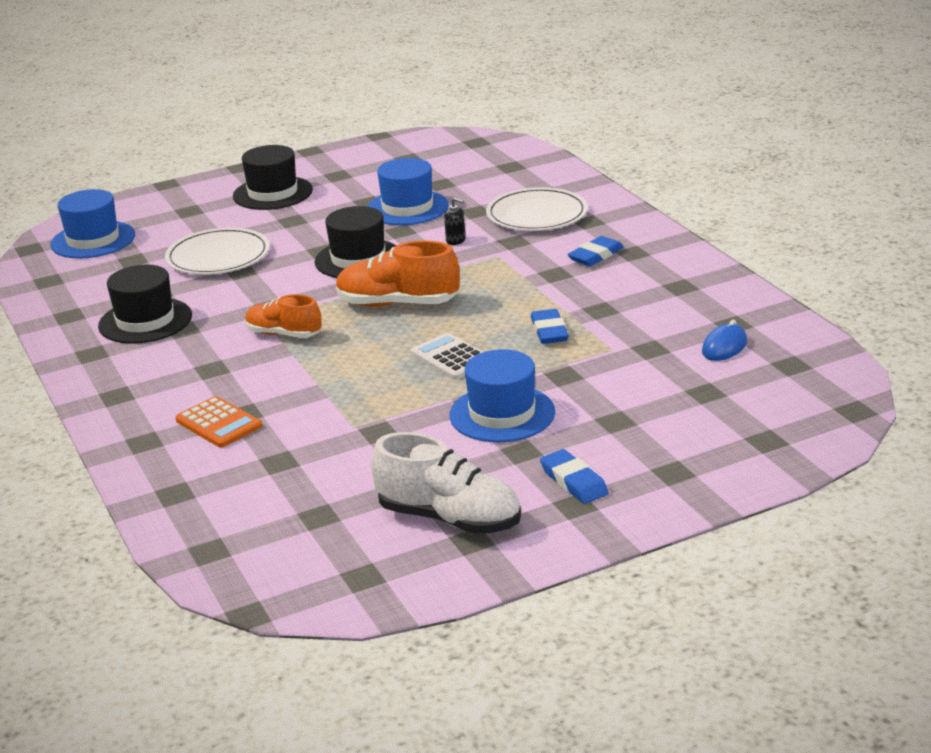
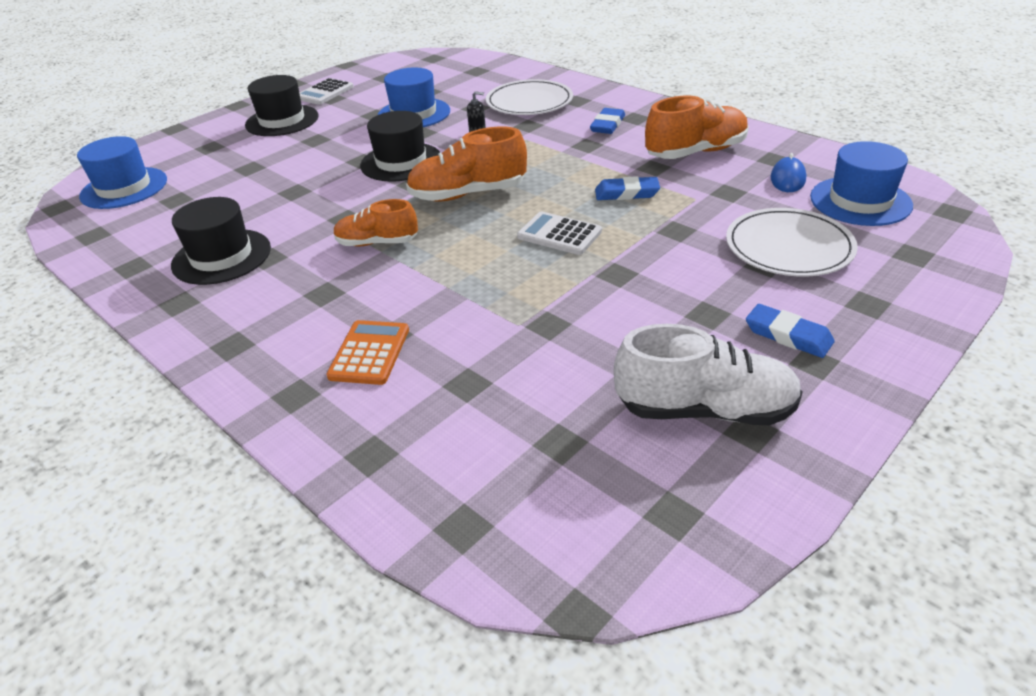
camera: 20 degrees left, 10 degrees up
white plate [165,228,270,275] -> white plate moved to [726,208,858,277]
orange calculator [175,396,262,448] -> orange calculator turned 105 degrees counterclockwise [326,320,409,385]
blue hat [449,349,555,442] -> blue hat moved to [810,141,913,226]
blue eraser [531,309,569,344] -> blue eraser turned 60 degrees counterclockwise [595,176,660,200]
none -> white calculator [299,78,354,105]
none -> orange shoe [645,96,749,159]

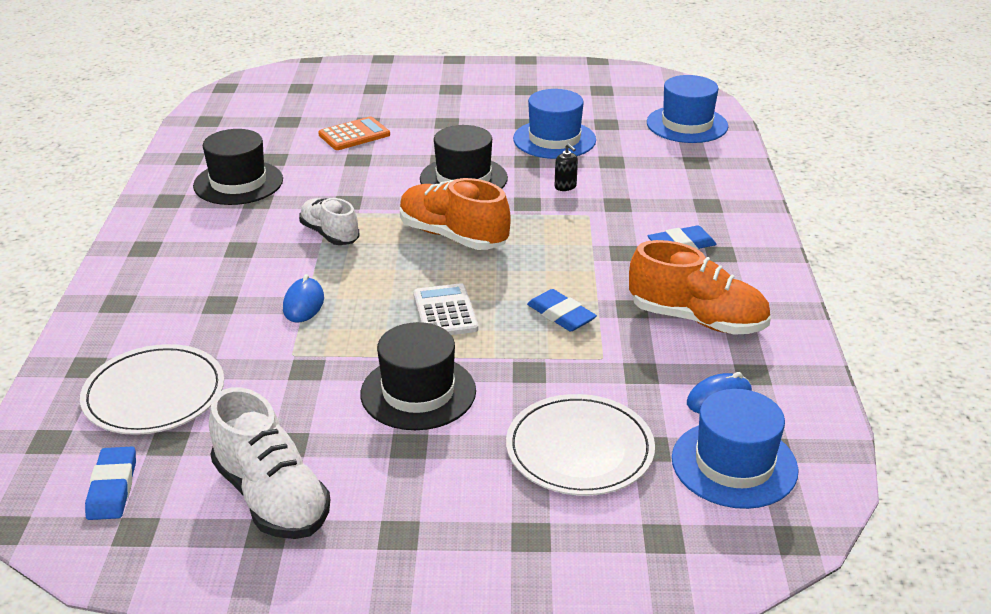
camera: 45 degrees right, 5 degrees down
blue hat [77,136,167,209] -> blue hat moved to [647,75,728,143]
black hat [245,75,319,136] -> black hat moved to [360,322,476,430]
white calculator [299,78,354,105] -> none
orange calculator [326,320,409,385] -> orange calculator moved to [318,116,390,150]
orange shoe [333,199,418,246] -> white shoe [299,198,359,245]
white plate [486,79,573,115] -> white plate moved to [80,344,224,435]
blue eraser [746,304,835,358] -> blue eraser moved to [85,447,136,520]
none -> blue mouse [283,274,324,323]

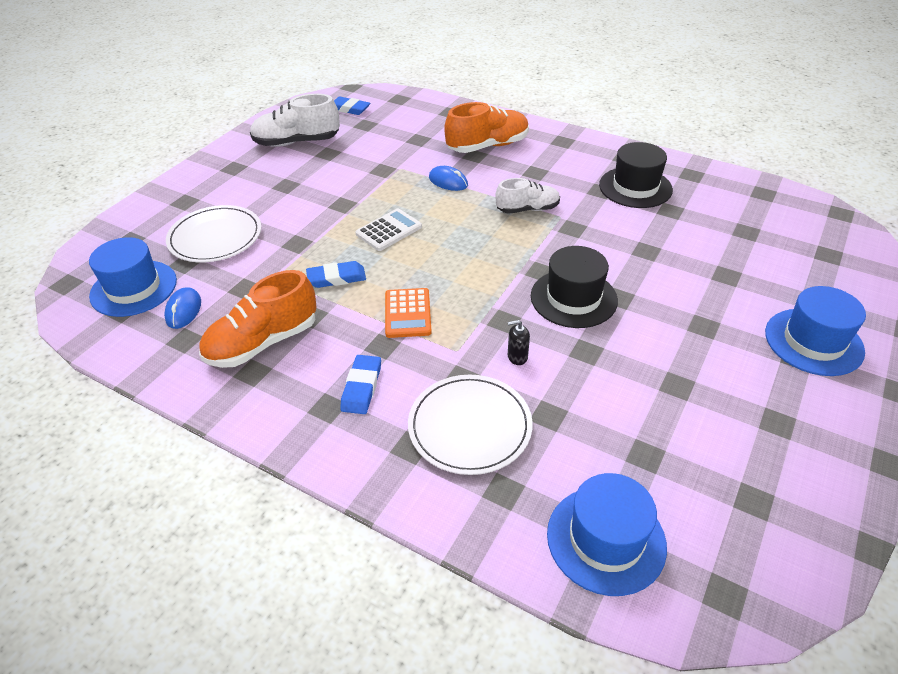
camera: 120 degrees right, 10 degrees up
white plate [80,344,224,435] -> white plate moved to [408,375,532,475]
orange calculator [318,116,390,150] -> orange calculator moved to [385,288,432,338]
black hat [360,322,476,430] -> none
orange shoe [400,178,511,250] -> orange shoe moved to [444,102,529,153]
white calculator [413,283,478,335] -> white calculator turned 60 degrees counterclockwise [355,209,422,251]
blue hat [513,89,596,159] -> blue hat moved to [765,286,866,376]

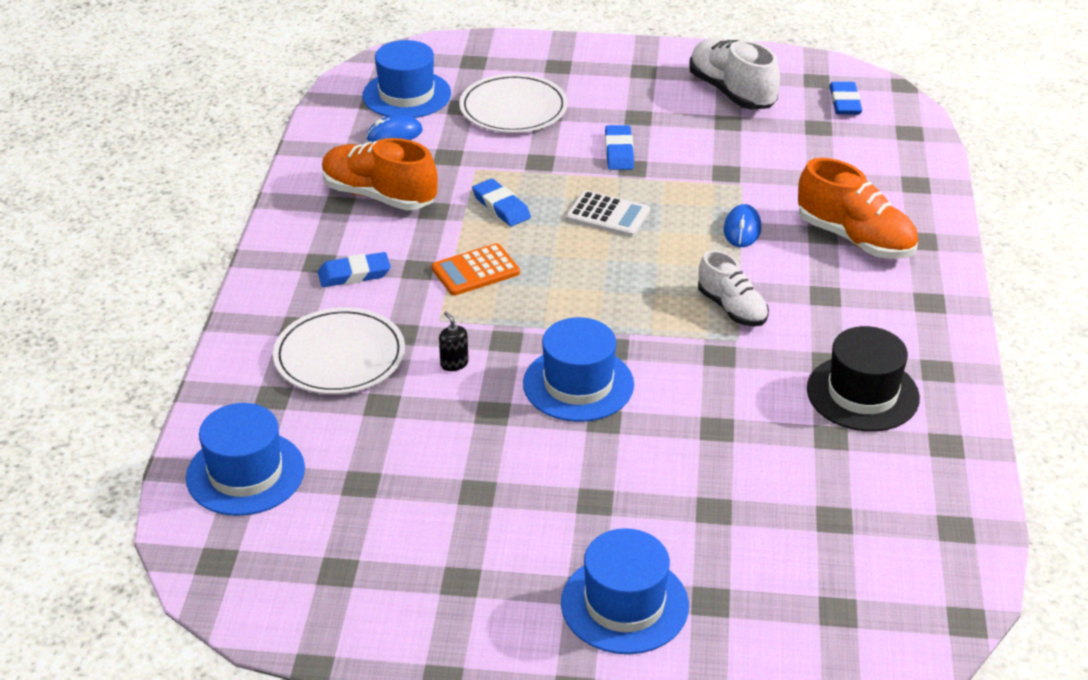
camera: 65 degrees right, 5 degrees down
black hat [531,246,618,328] -> blue hat [523,317,634,422]
none -> blue eraser [605,125,634,170]

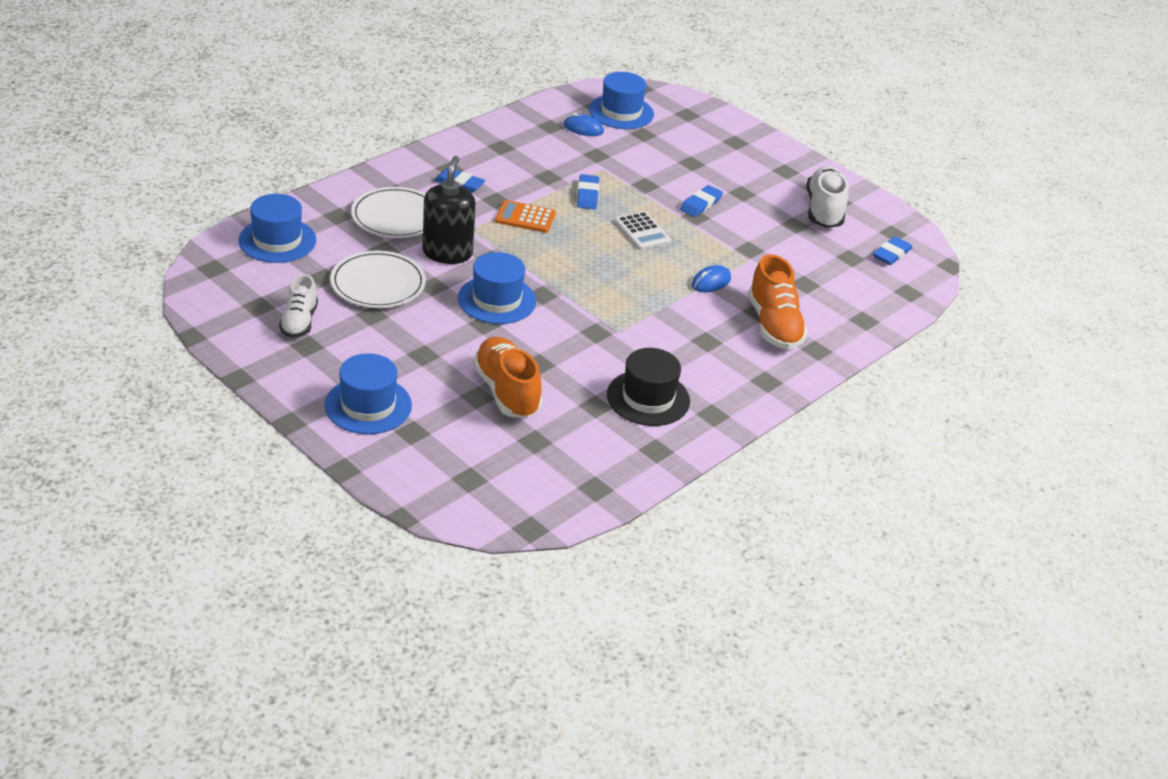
camera: 35 degrees right, 0 degrees up
orange shoe [322,138,438,210] -> orange shoe moved to [473,337,542,418]
black soap dispenser [439,311,469,371] -> black soap dispenser [422,156,476,264], size x2.47
white plate [459,74,568,133] -> white plate moved to [330,251,426,308]
white shoe [698,250,769,326] -> white shoe moved to [279,274,318,338]

